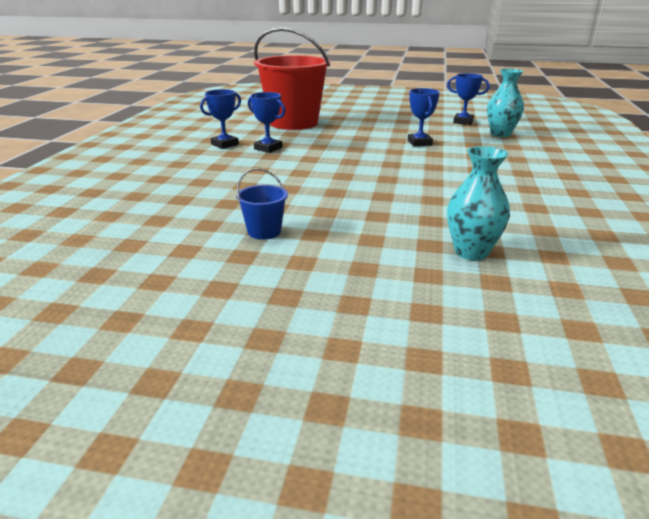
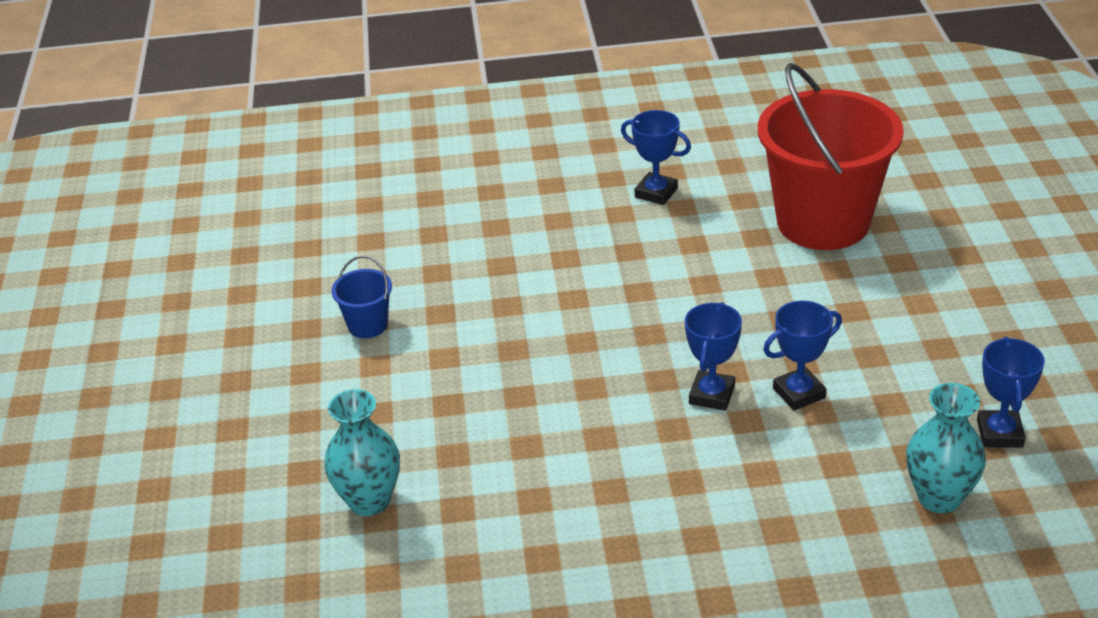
camera: 75 degrees right, 10 degrees up
blue trophy [248,92,286,153] -> blue trophy moved to [685,302,742,411]

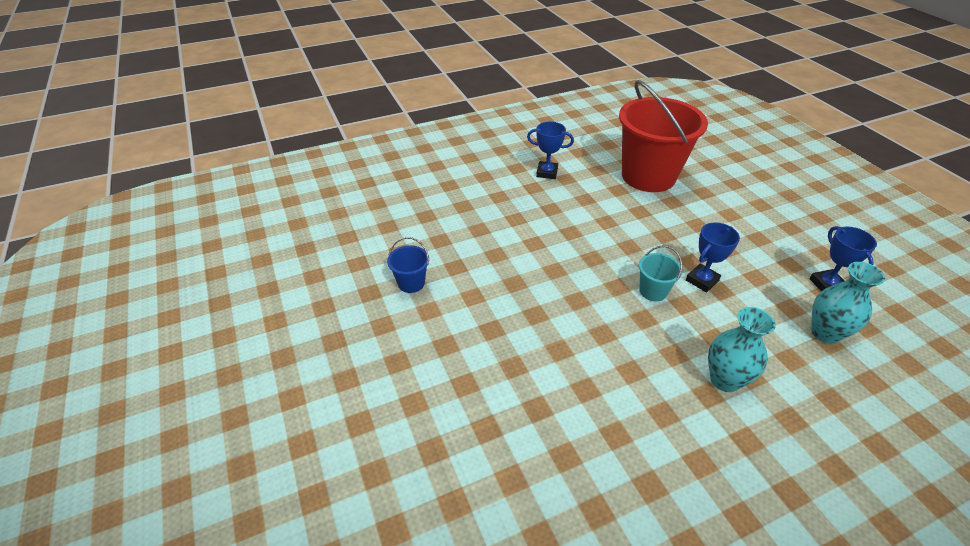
camera: 20 degrees left, 5 degrees up
turquoise vase [324,389,400,516] -> turquoise vase moved to [708,307,776,392]
blue trophy [685,302,742,411] -> turquoise bucket [639,245,683,301]

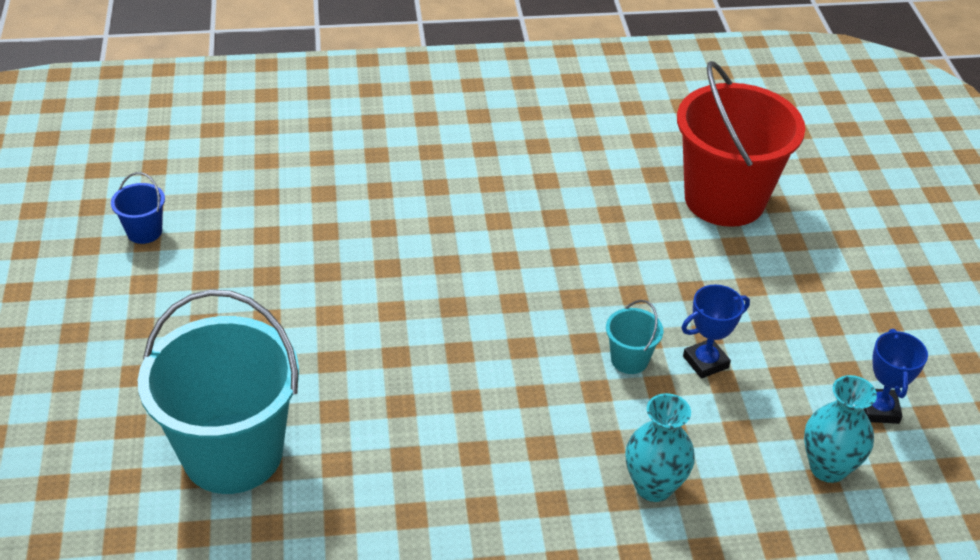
camera: 15 degrees right, 0 degrees up
blue bucket [387,237,429,293] -> blue bucket moved to [111,172,165,244]
blue trophy [527,122,574,179] -> none
none -> turquoise bucket [138,289,299,494]

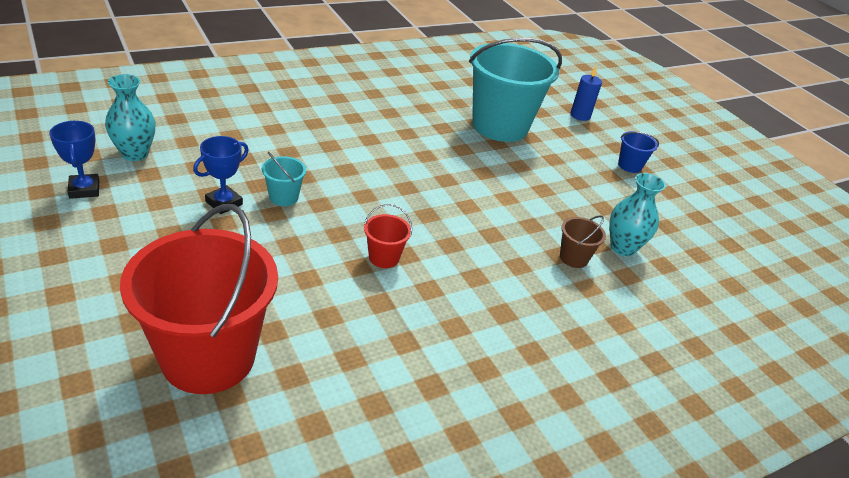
camera: 155 degrees right, 5 degrees down
blue bucket [111,172,165,244] -> blue bucket moved to [618,131,659,173]
turquoise vase [625,393,695,502] -> turquoise vase moved to [610,173,666,256]
none -> red bucket [364,204,412,268]
none -> brown bucket [560,215,606,268]
none -> blue candle [571,66,602,121]

